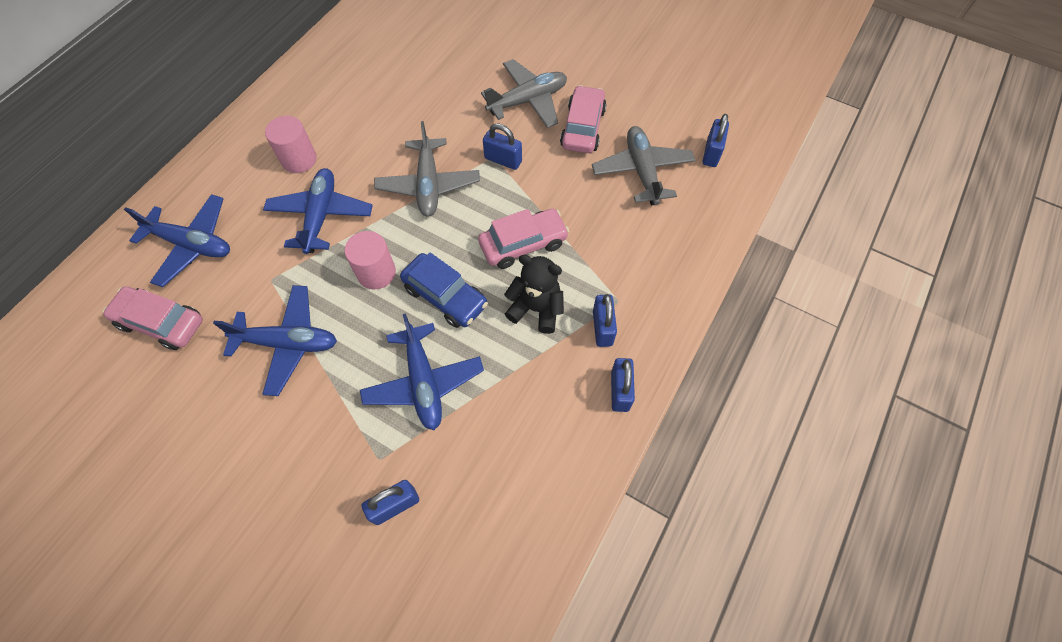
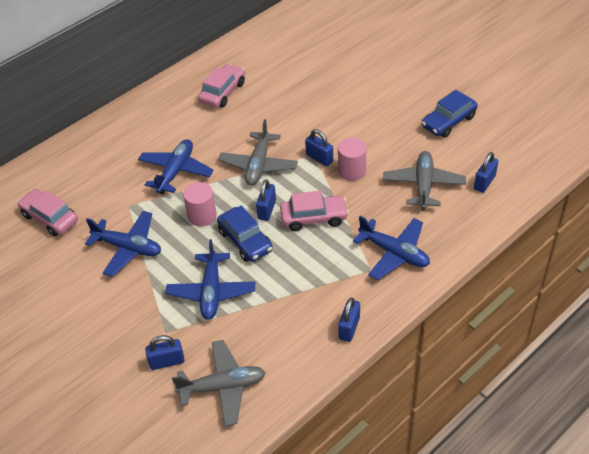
camera: 20 degrees right, 15 degrees down
blue plane [124,194,230,287] -> blue plane moved to [353,216,430,280]
pink cylinder [265,116,317,173] -> pink cylinder moved to [338,138,366,181]
grey plane [481,59,567,128] -> grey plane moved to [172,340,266,426]
black teddy bear [504,255,564,334] -> none
pink car [560,85,607,153] -> pink car moved to [198,64,245,108]
blue padlock [593,294,617,347] -> blue padlock moved to [256,179,276,221]
none -> blue car [422,90,478,138]

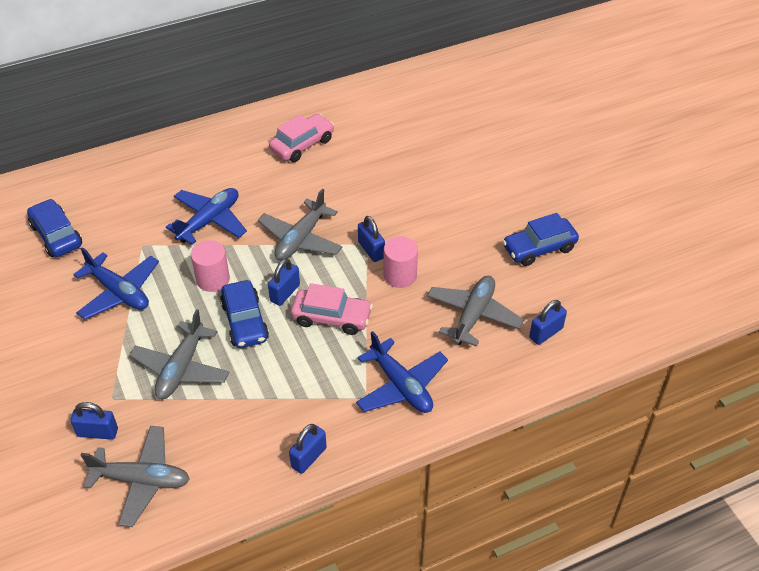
camera: 15 degrees right, 0 degrees up
pink car [17,189,78,236] -> blue car [27,199,82,257]
blue plane [166,239,255,320] -> grey plane [129,309,230,399]

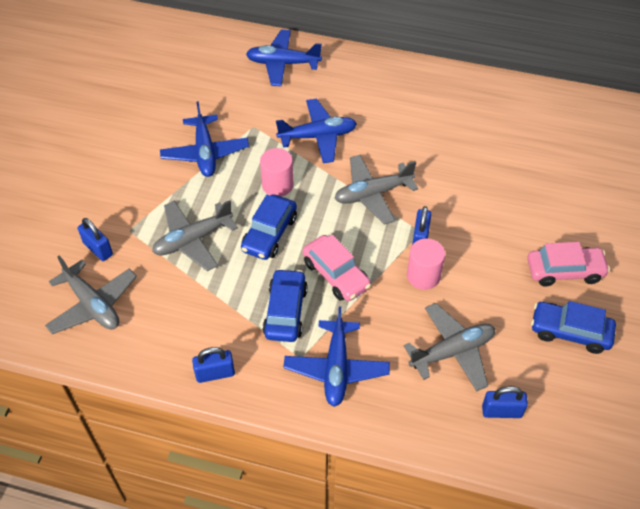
camera: 40 degrees right, 5 degrees up
blue car [27,199,82,257] -> blue car moved to [262,268,308,342]
blue padlock [268,259,300,306] -> none
pink car [269,114,334,162] -> pink car moved to [527,242,610,286]
none -> blue plane [246,30,322,86]

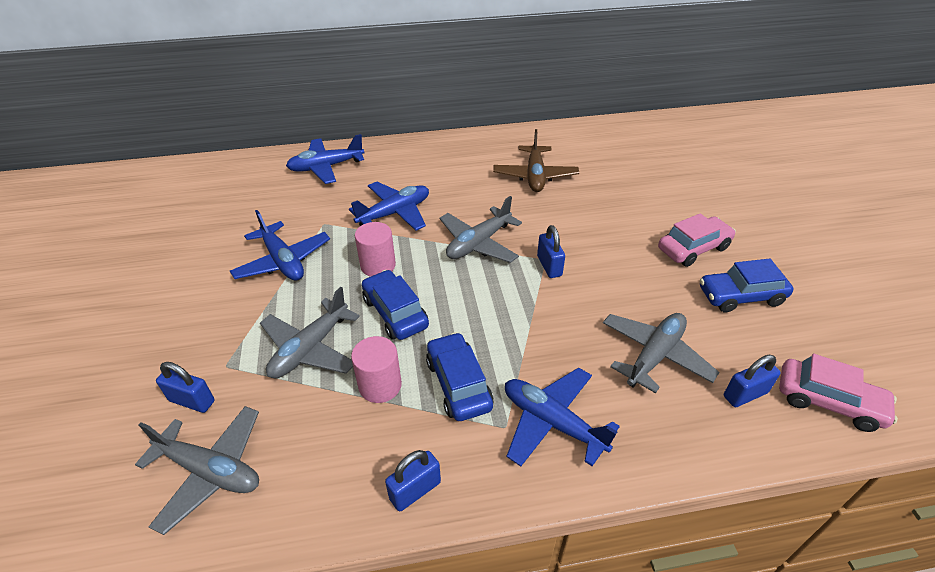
camera: 25 degrees left, 10 degrees down
blue car [241,194,297,260] -> blue car turned 150 degrees clockwise [362,270,429,340]
blue plane [283,307,390,407] -> blue plane turned 150 degrees clockwise [505,367,620,467]
pink car [303,235,371,301] -> pink car moved to [779,354,898,432]
pink cylinder [407,238,445,290] -> pink cylinder moved to [351,336,402,403]
none -> brown plane [493,129,579,192]

